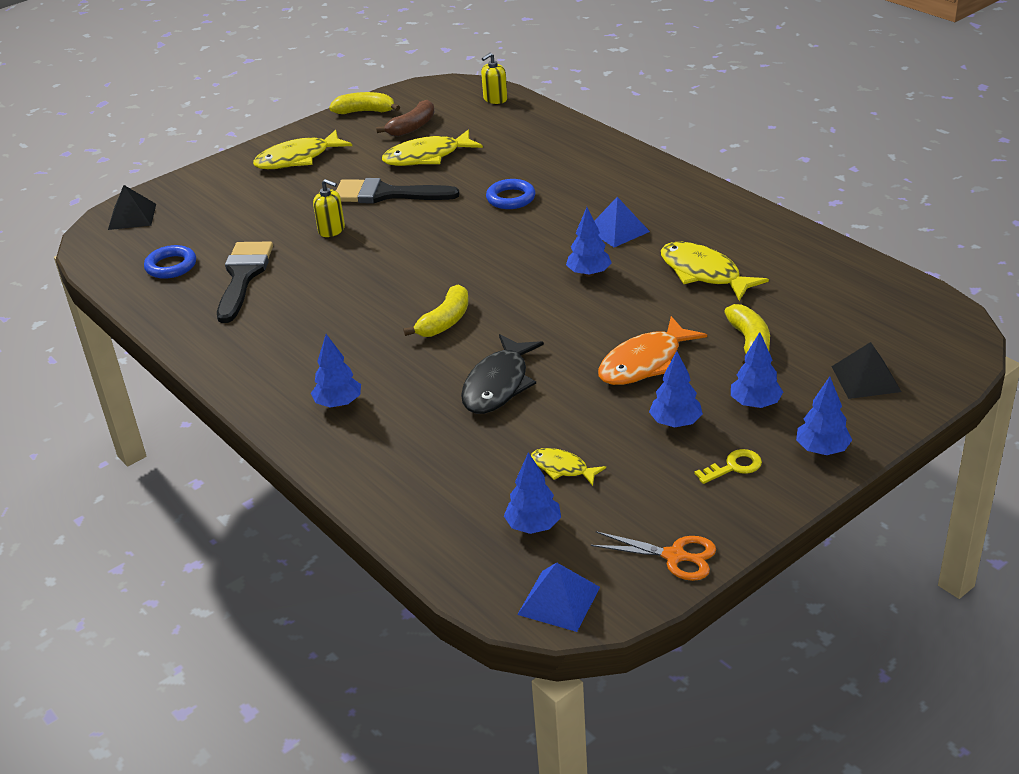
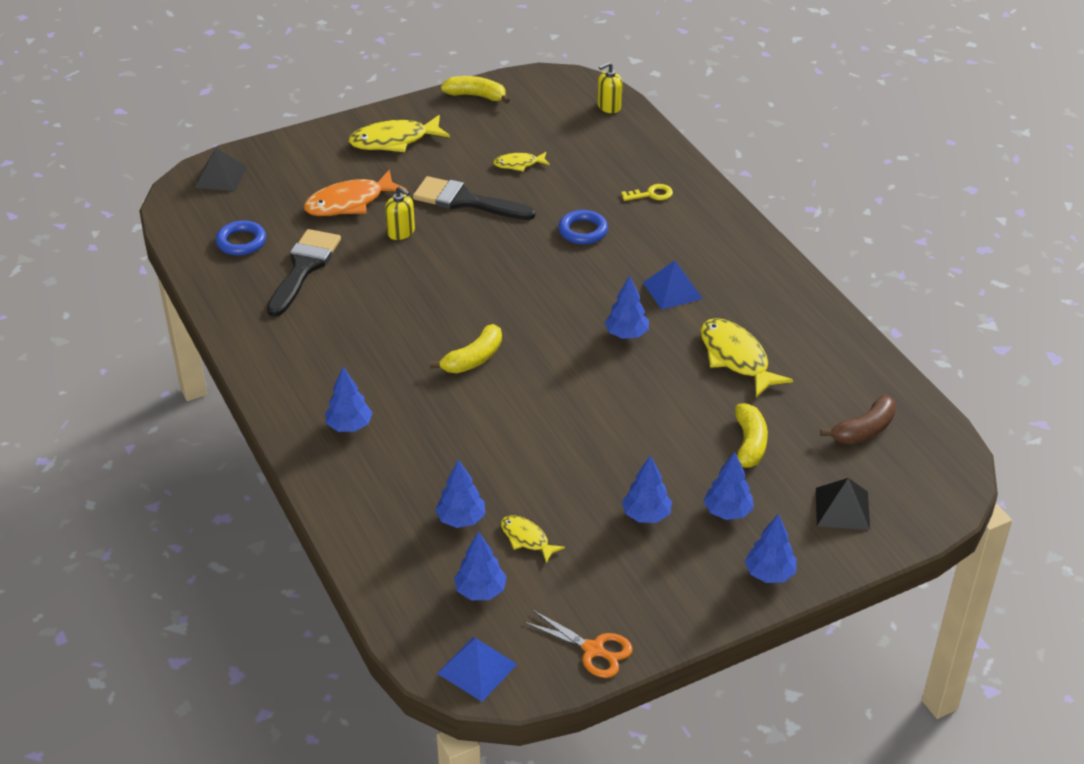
camera: 10 degrees right, 5 degrees up
brown banana [376,100,435,137] -> brown banana moved to [820,395,896,444]
yellow fish [382,130,483,166] -> yellow fish [493,152,550,171], size x0.55
black fish [461,334,544,414] -> none
orange fish [598,316,707,385] -> orange fish moved to [304,170,407,216]
yellow key [694,449,762,484] -> yellow key moved to [621,184,673,201]
none -> blue tree [435,459,485,528]

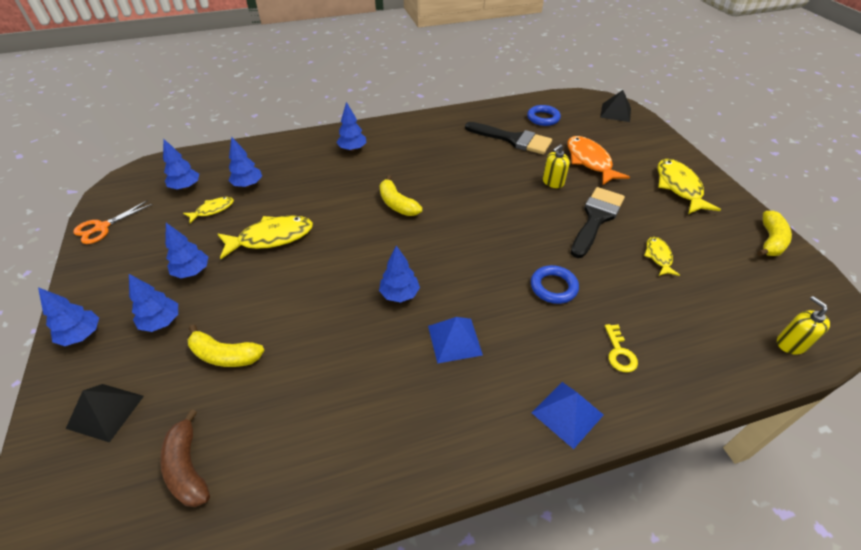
camera: 100 degrees right, 5 degrees up
blue pyramid [437,637,517,702] -> blue pyramid moved to [532,382,603,449]
yellow fish [701,318,793,397] -> yellow fish moved to [218,215,313,259]

